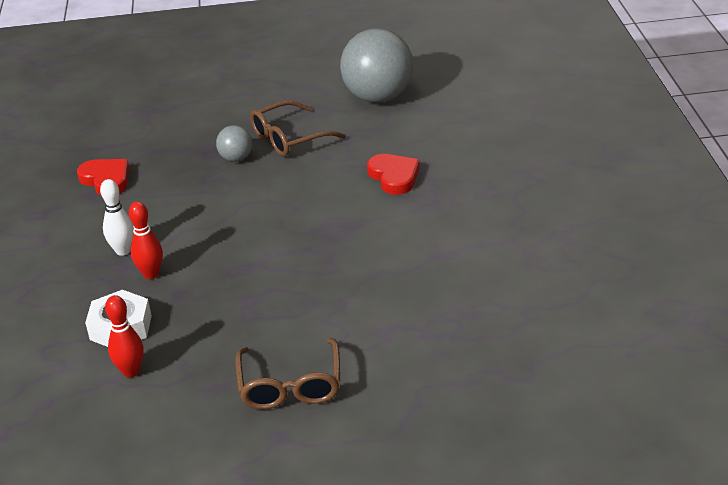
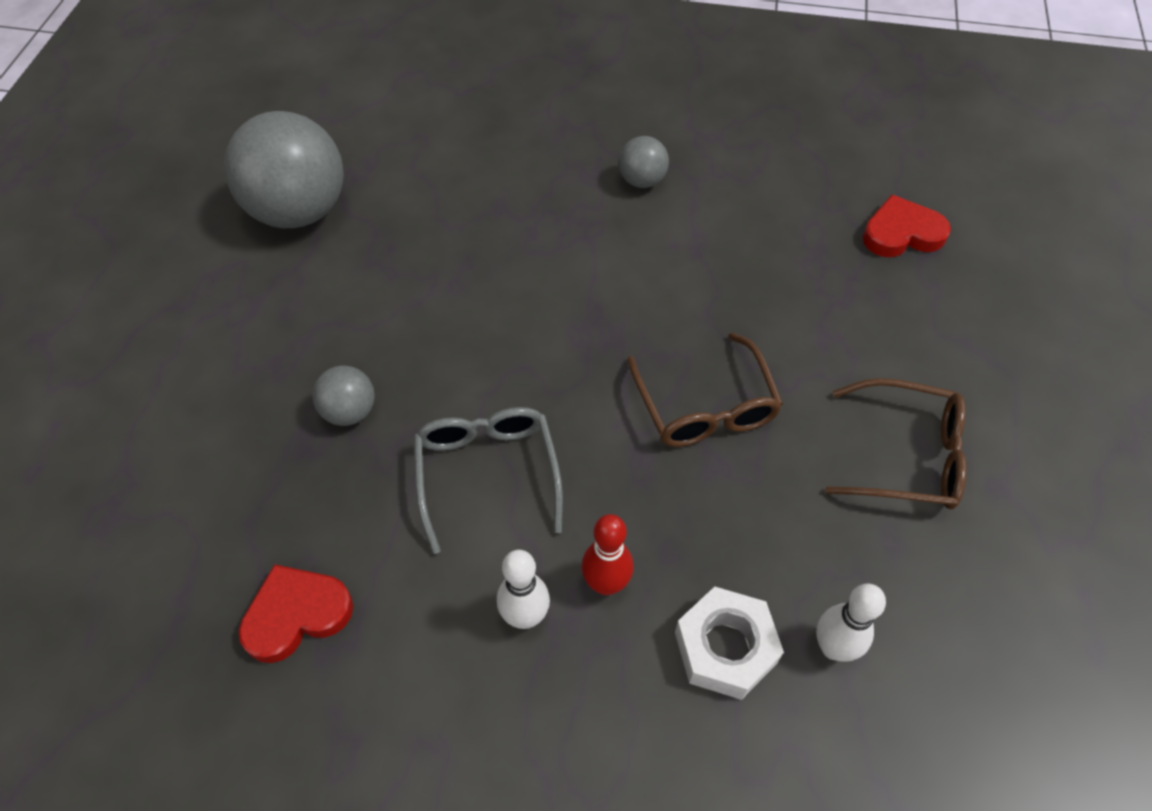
camera: 75 degrees left, 20 degrees up
red bowling pin [105,295,144,378] -> white bowling pin [817,583,886,662]
brown glasses [250,100,346,156] -> brown glasses moved to [627,333,783,447]
red heart [367,154,420,195] -> red heart moved to [863,195,951,257]
none -> grey glasses [414,407,563,554]
none -> grey ball [618,136,669,188]

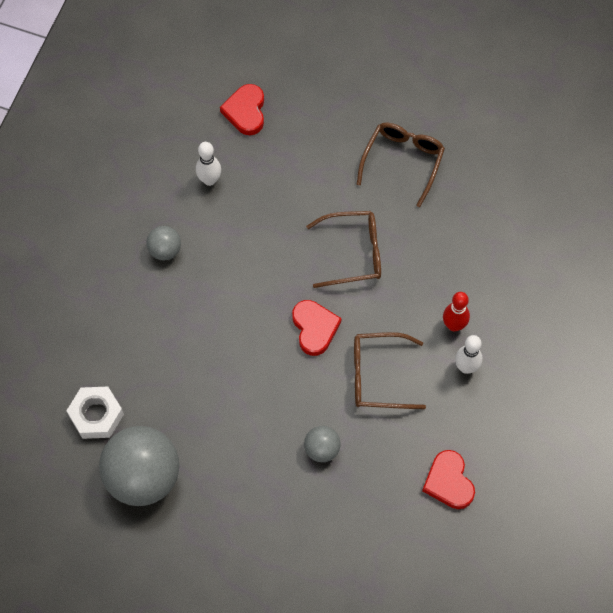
camera: 80 degrees left, 10 degrees up
grey glasses [414,407,563,554] -> brown glasses [354,332,426,409]
white nut [675,587,784,700] -> white nut moved to [67,387,124,439]
white bowling pin [817,583,886,662] -> white bowling pin moved to [196,142,221,186]
none -> red heart [292,300,342,356]

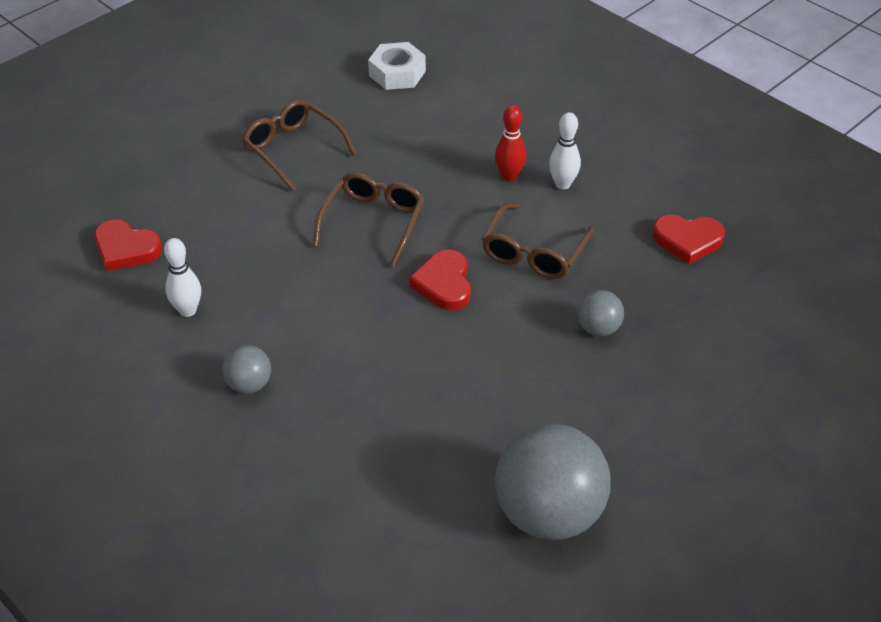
camera: 65 degrees left, 20 degrees down
white nut [67,387,124,439] -> white nut moved to [368,42,426,90]
red heart [292,300,342,356] -> red heart turned 105 degrees counterclockwise [409,250,471,311]

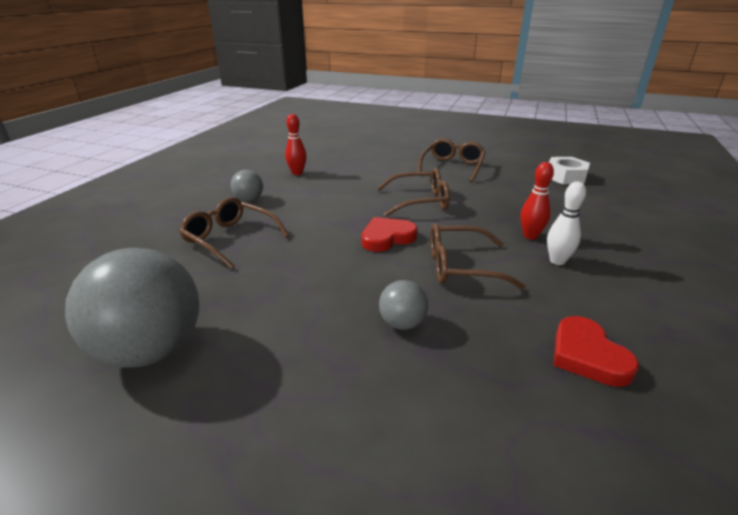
camera: 65 degrees right, 15 degrees down
red heart [94,219,162,271] -> none
white bowling pin [164,238,201,317] -> red bowling pin [285,114,307,175]
none -> brown glasses [179,197,289,269]

